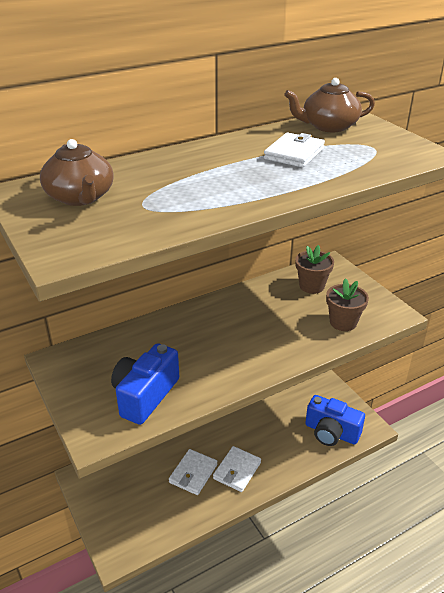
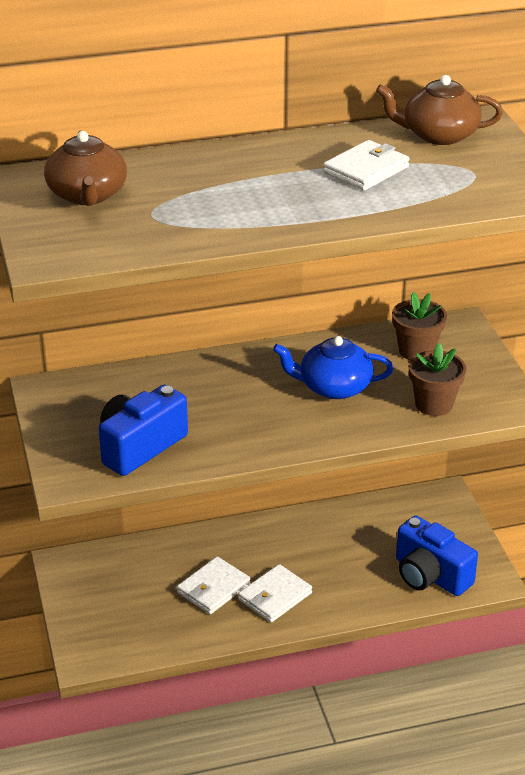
camera: 15 degrees right, 0 degrees up
none -> blue teapot [273,336,394,399]

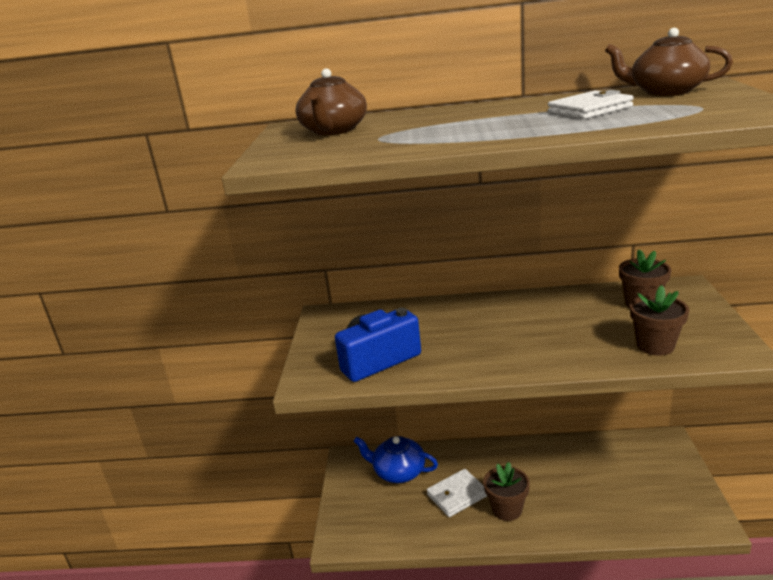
camera: 20 degrees right, 10 degrees down
white wallet [238,564,312,622] -> brown flower pot [483,462,530,521]
blue teapot [273,336,394,399] -> blue teapot moved to [353,436,438,483]
blue camera [396,516,478,596] -> none

